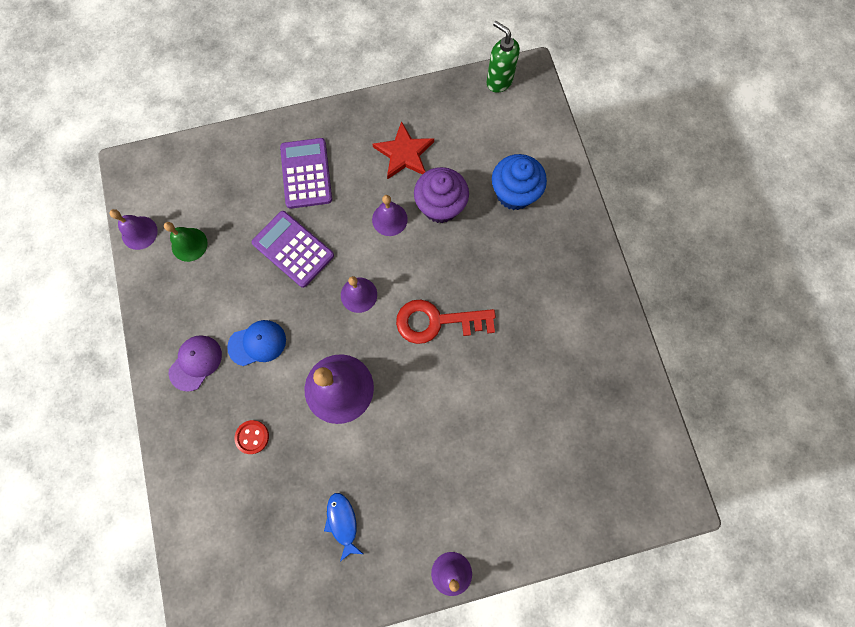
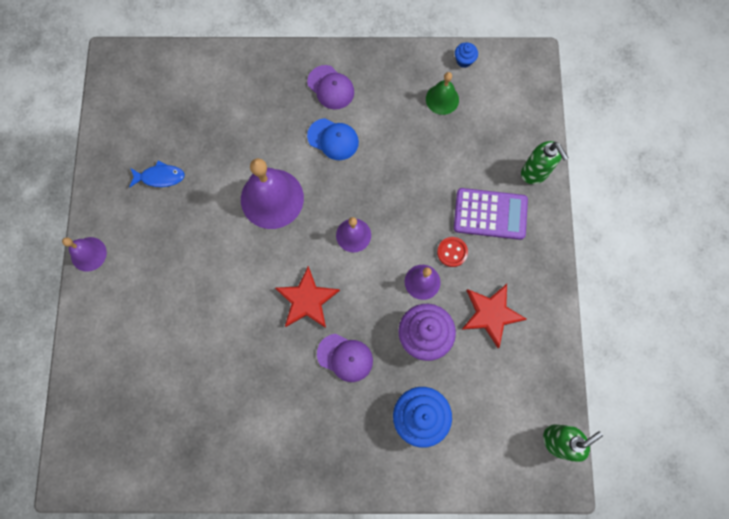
camera: 105 degrees right, 0 degrees up
purple bell [109,209,158,250] -> blue cupcake [455,42,478,68]
blue cap [227,320,286,366] -> blue cap turned 60 degrees counterclockwise [307,118,359,160]
red button [234,420,269,454] -> red button moved to [437,237,468,267]
purple calculator [252,211,334,288] -> none
red key [396,299,496,344] -> red star [275,266,340,328]
none -> purple cap [317,334,373,382]
none -> green soap dispenser [521,141,569,184]

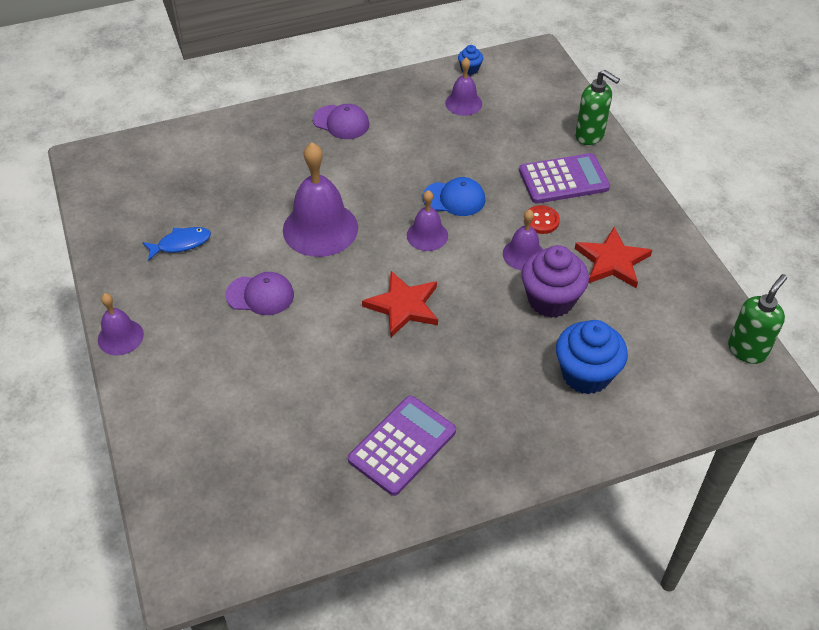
camera: 20 degrees left, 25 degrees down
blue cap [307,118,359,160] -> blue cap moved to [423,177,485,216]
purple cap [317,334,373,382] -> purple cap moved to [225,272,294,315]
green bell [426,72,459,115] -> purple bell [445,57,482,116]
none -> purple calculator [348,396,456,496]

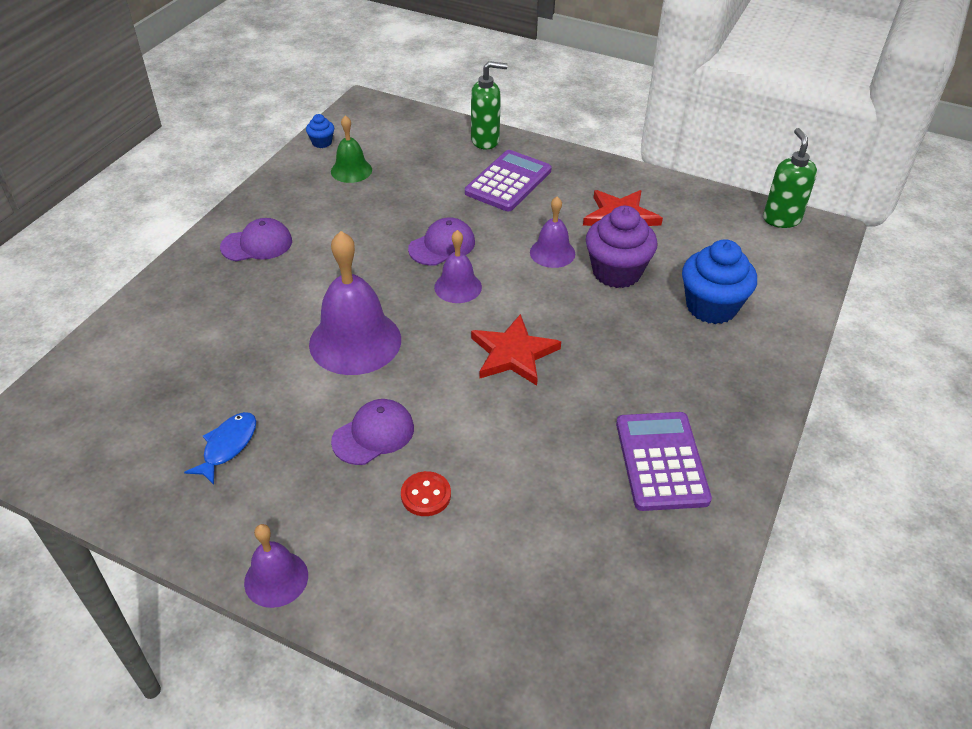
camera: 45 degrees left, 5 degrees down
blue cap [423,177,485,216] -> purple cap [408,218,475,266]
purple bell [445,57,482,116] -> green bell [331,115,372,183]
red button [524,205,560,234] -> red button moved to [401,471,451,516]

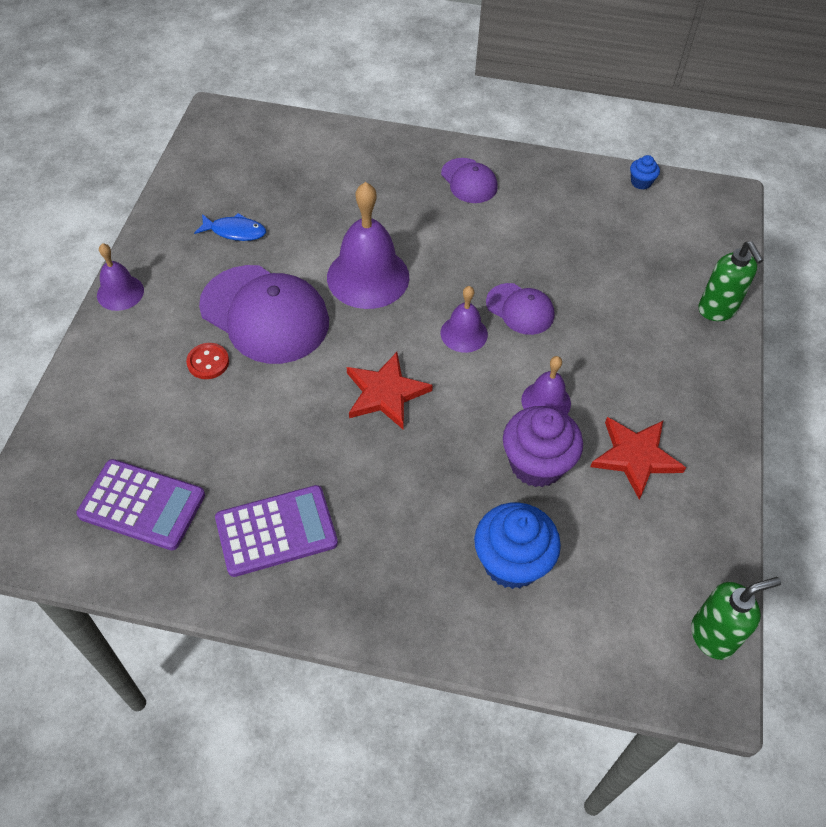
camera: 75 degrees right, 10 degrees up
green bell [331,115,372,183] -> none
purple cap [331,399,414,465] -> purple cap [199,265,329,364], size x1.89
purple calculator [465,150,552,211] -> purple calculator moved to [76,459,205,550]

